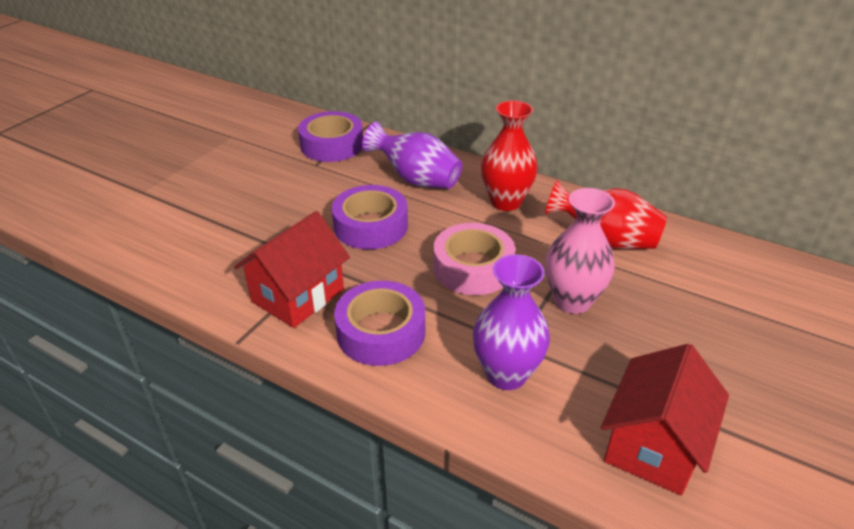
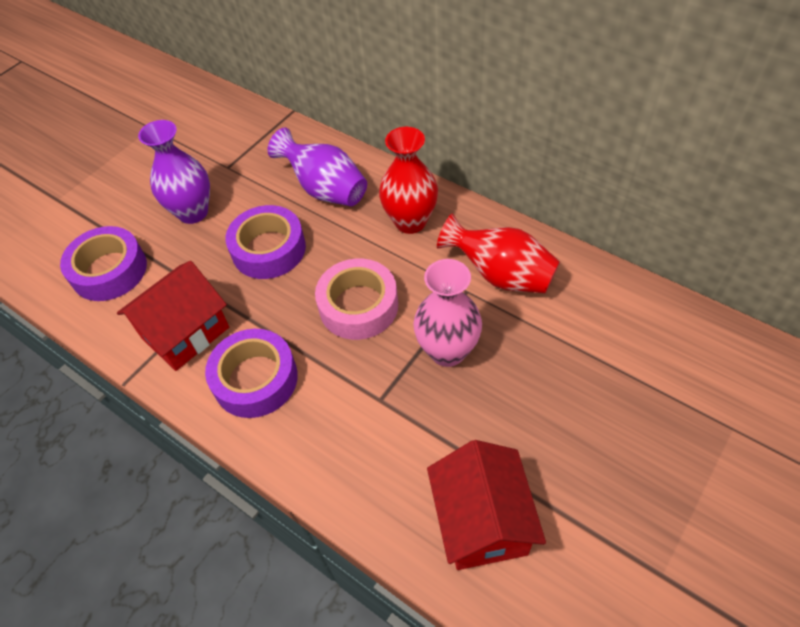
camera: 10 degrees right, 15 degrees up
purple tape [298,111,363,162] -> purple tape moved to [60,226,147,301]
purple vase [473,254,550,390] -> purple vase moved to [138,120,210,224]
red house [601,344,729,495] -> red house turned 45 degrees counterclockwise [427,440,546,570]

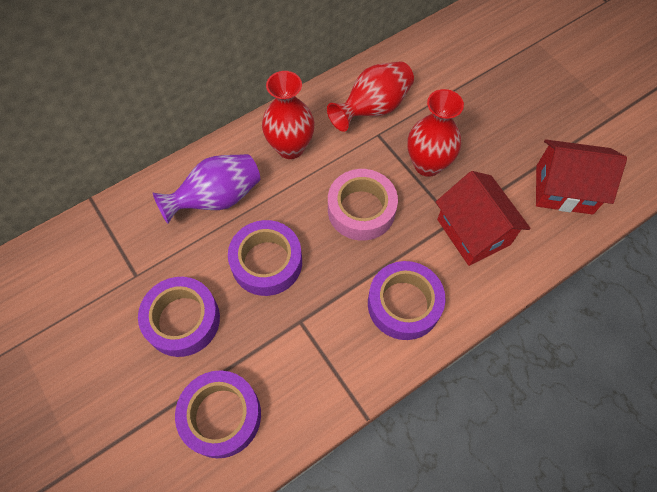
camera: 75 degrees left, 10 degrees up
red house [117,261,229,371] -> red house moved to [436,171,531,266]
purple vase [138,120,210,224] -> purple tape [138,277,220,357]
pink vase [413,259,482,367] -> red vase [408,89,464,177]

